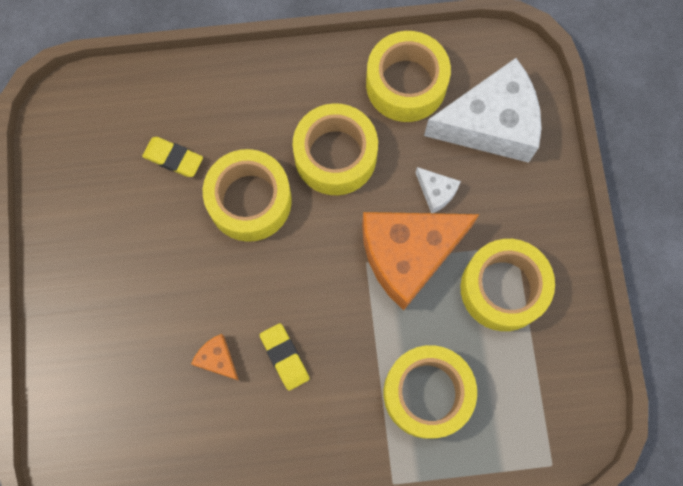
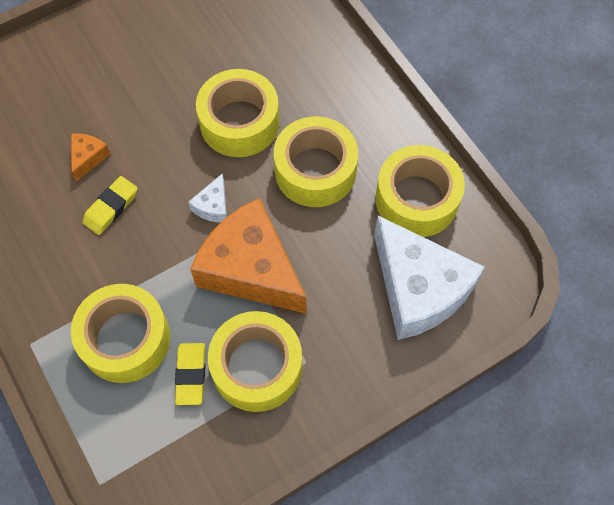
camera: 65 degrees right, 10 degrees down
yellow eraser [142,137,203,177] -> yellow eraser moved to [175,343,206,405]
white cheese [415,167,461,213] -> white cheese moved to [188,173,227,223]

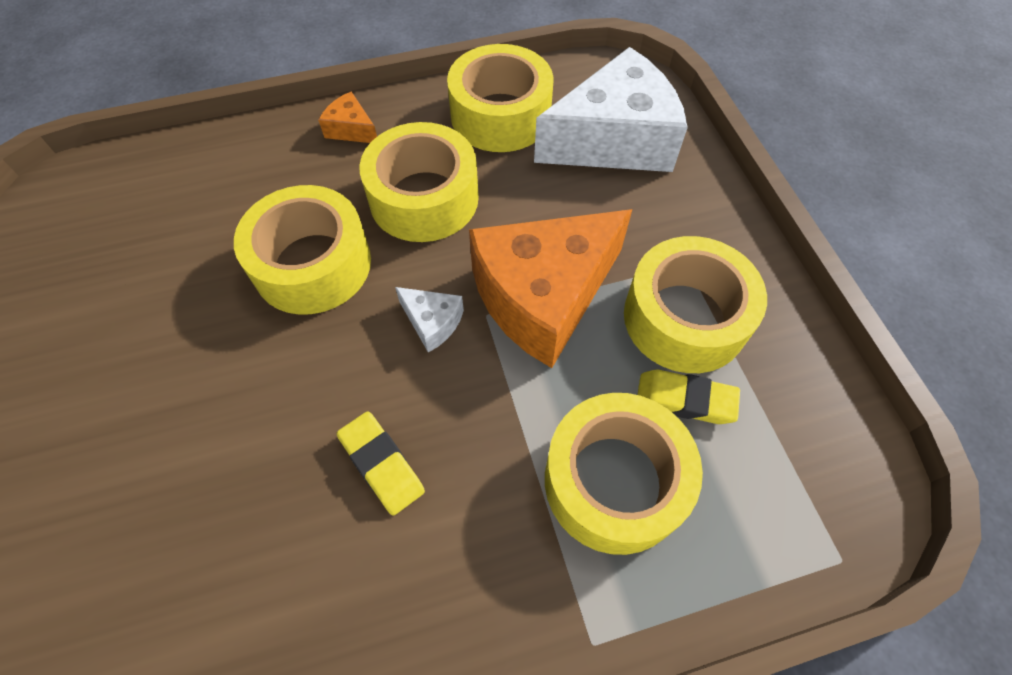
camera: 75 degrees left, 5 degrees down
orange cheese [71,133,111,181] -> orange cheese moved to [318,92,377,143]

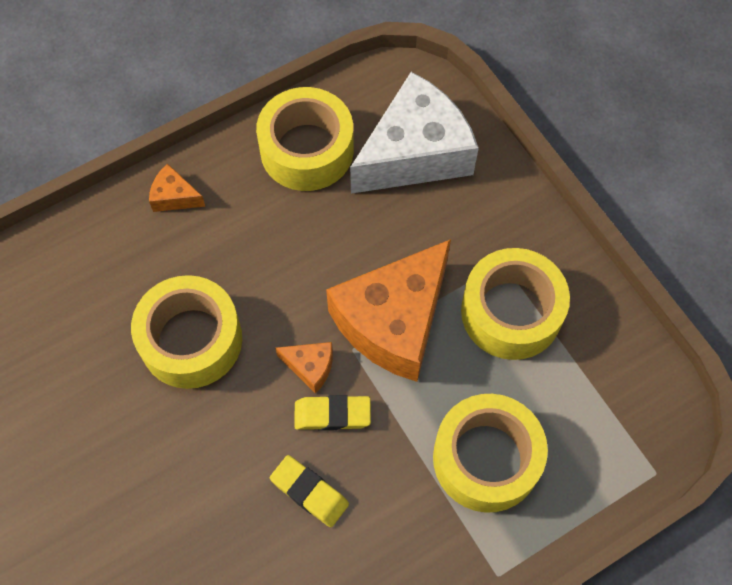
camera: 15 degrees left, 5 degrees up
yellow tape [359,122,479,242] -> none
white cheese [395,287,464,352] -> orange cheese [275,342,333,394]
yellow eraser [637,370,740,424] -> yellow eraser moved to [294,395,371,431]

